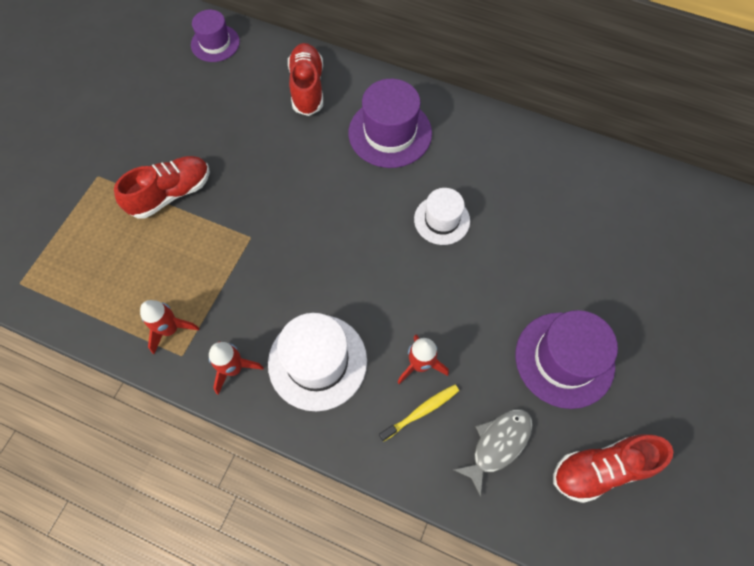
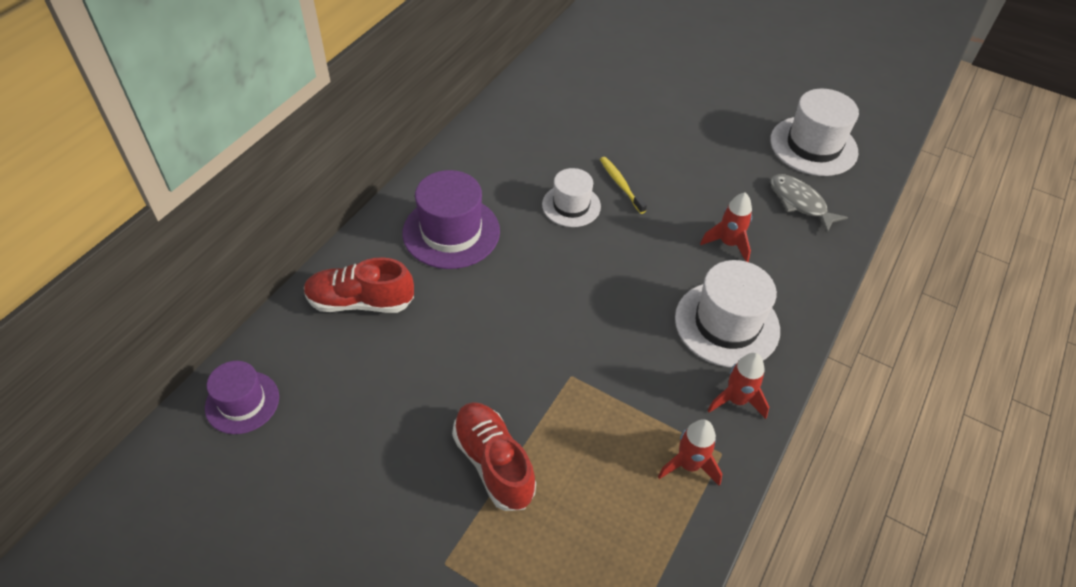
camera: 85 degrees left, 15 degrees down
yellow toothbrush [379,384,459,442] -> yellow toothbrush moved to [600,157,647,214]
purple hat [515,310,618,409] -> none
red shoe [553,434,673,503] -> white hat [770,89,859,176]

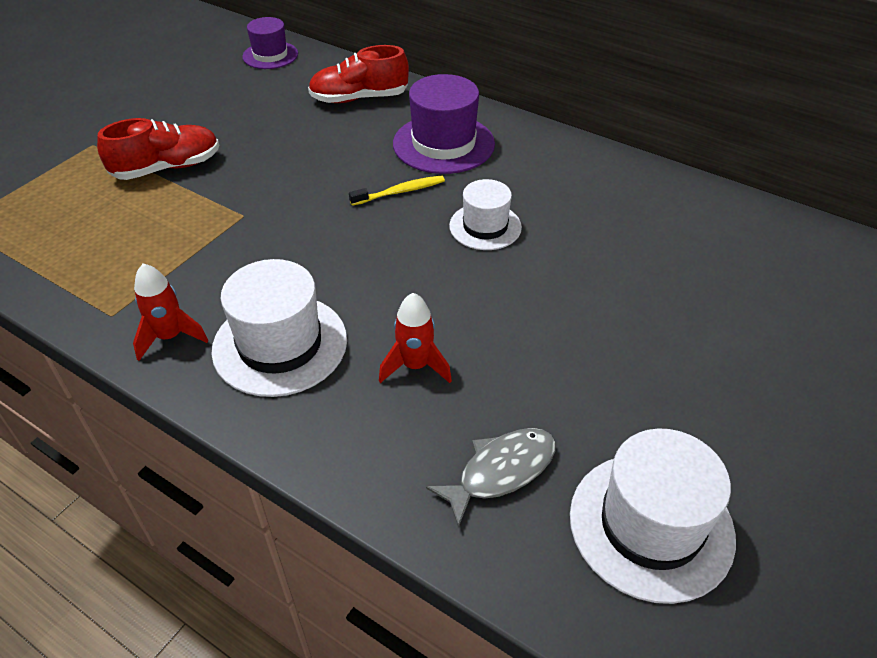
camera: 95 degrees right, 5 degrees down
red shoe [304,257,414,313] -> red shoe turned 105 degrees counterclockwise [308,45,409,103]
yellow toothbrush [600,157,647,214] -> yellow toothbrush moved to [349,175,445,206]
red rocket [658,419,722,486] -> none

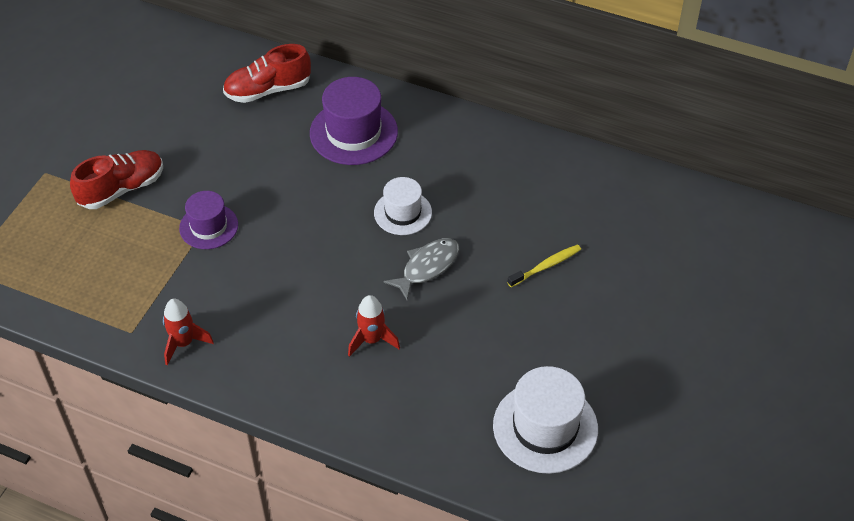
camera: 10 degrees left, 5 degrees up
white hat [211,259,347,397] -> none
purple hat [242,17,298,69] -> purple hat moved to [179,191,238,249]
yellow toothbrush [349,175,445,206] -> yellow toothbrush moved to [507,244,581,287]
grey fish [426,428,556,528] -> grey fish moved to [384,238,459,300]

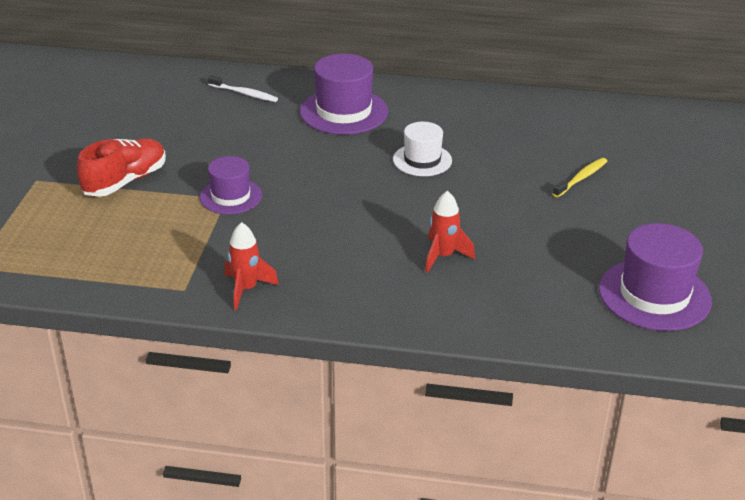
camera: 15 degrees left, 15 degrees down
red shoe [223,44,311,103] -> white toothbrush [208,75,278,102]
grey fish [384,238,459,300] -> none
white hat [493,366,598,474] -> purple hat [599,223,712,331]

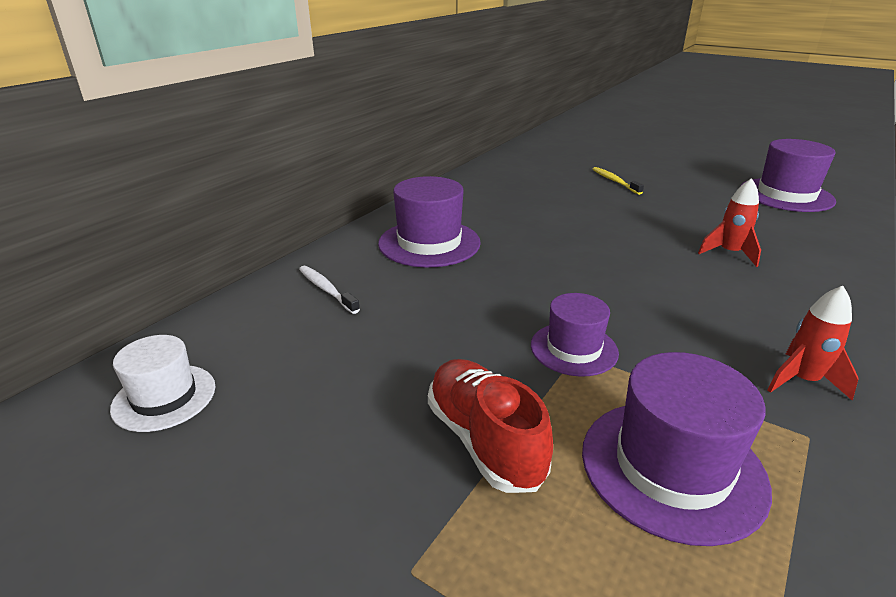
camera: 65 degrees left, 5 degrees down
white toothbrush [208,75,278,102] -> white toothbrush turned 90 degrees counterclockwise [299,266,360,314]
white hat [393,122,452,176] -> white hat moved to [110,335,216,432]
none -> purple hat [582,352,772,546]

